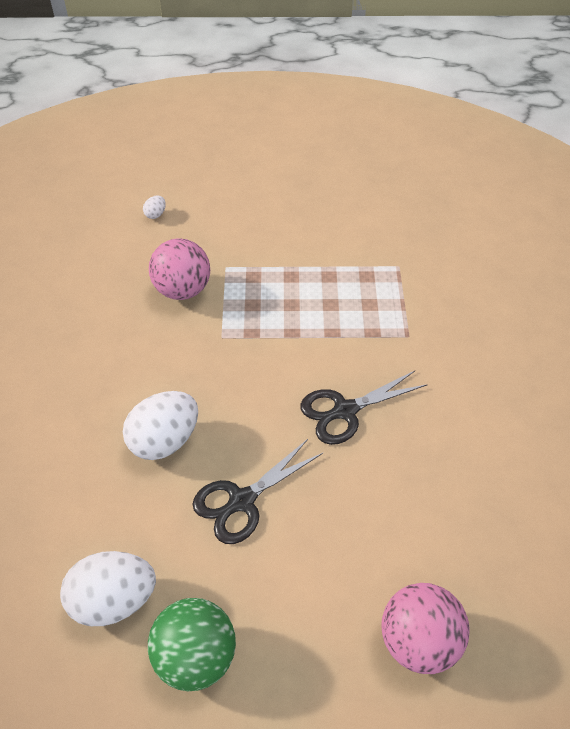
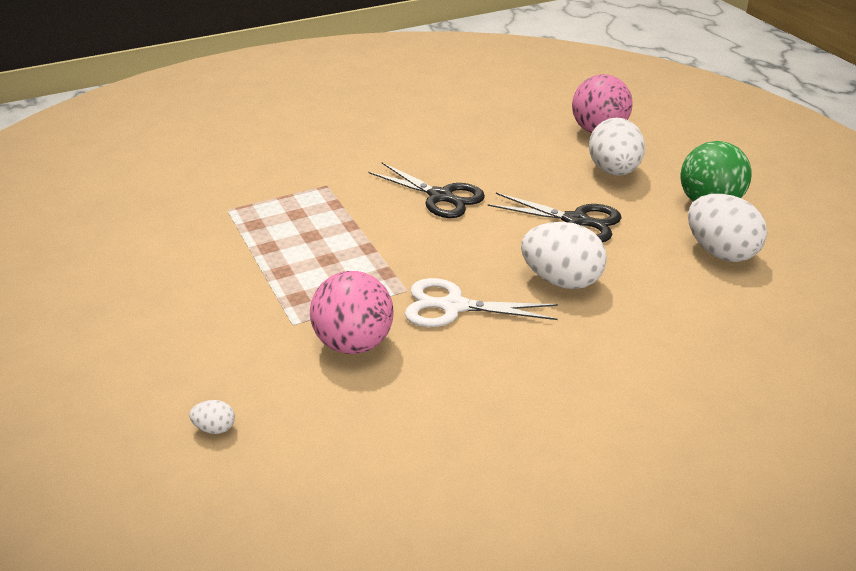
camera: 115 degrees left, 15 degrees down
none -> white scissors [405,278,558,327]
none -> white egg [589,117,645,176]

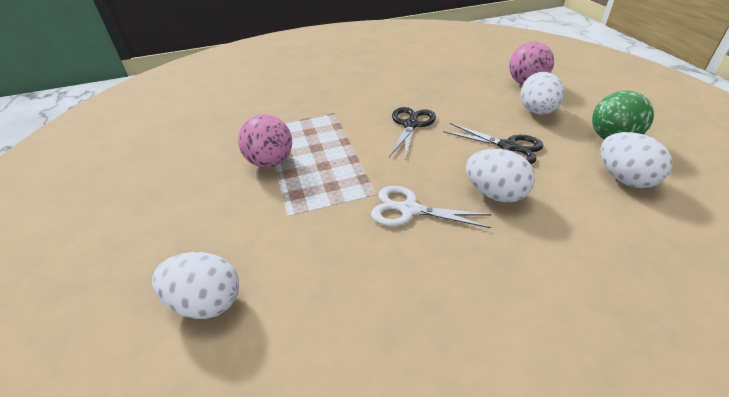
camera: 10 degrees right, 5 degrees up
white egg [189,400,235,434] -> white egg [152,252,239,319], size x2.32
pink ball [310,271,394,354] -> pink ball moved to [238,114,292,168]
black scissors [368,163,485,218] -> black scissors turned 120 degrees counterclockwise [389,107,436,161]

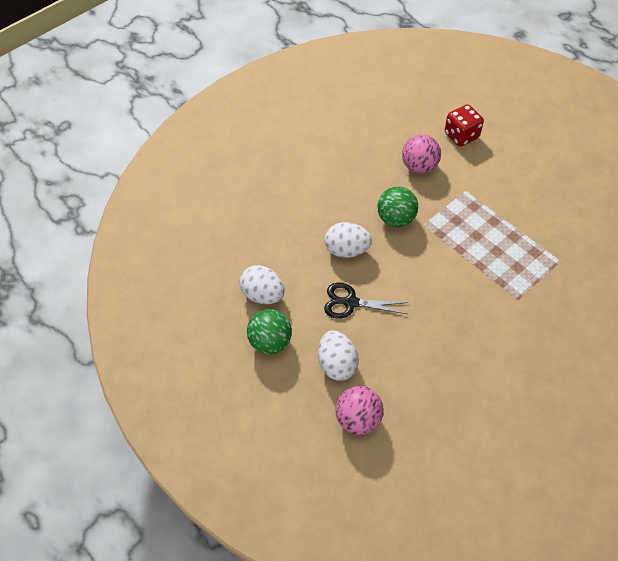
camera: 155 degrees right, 15 degrees up
white egg [152,252,239,319] -> red dice [445,104,484,146]
pink ball [238,114,292,168] -> pink ball moved to [402,134,441,174]
white scissors [371,186,492,228] -> green ball [377,187,418,227]
black scissors [389,107,436,161] -> none

